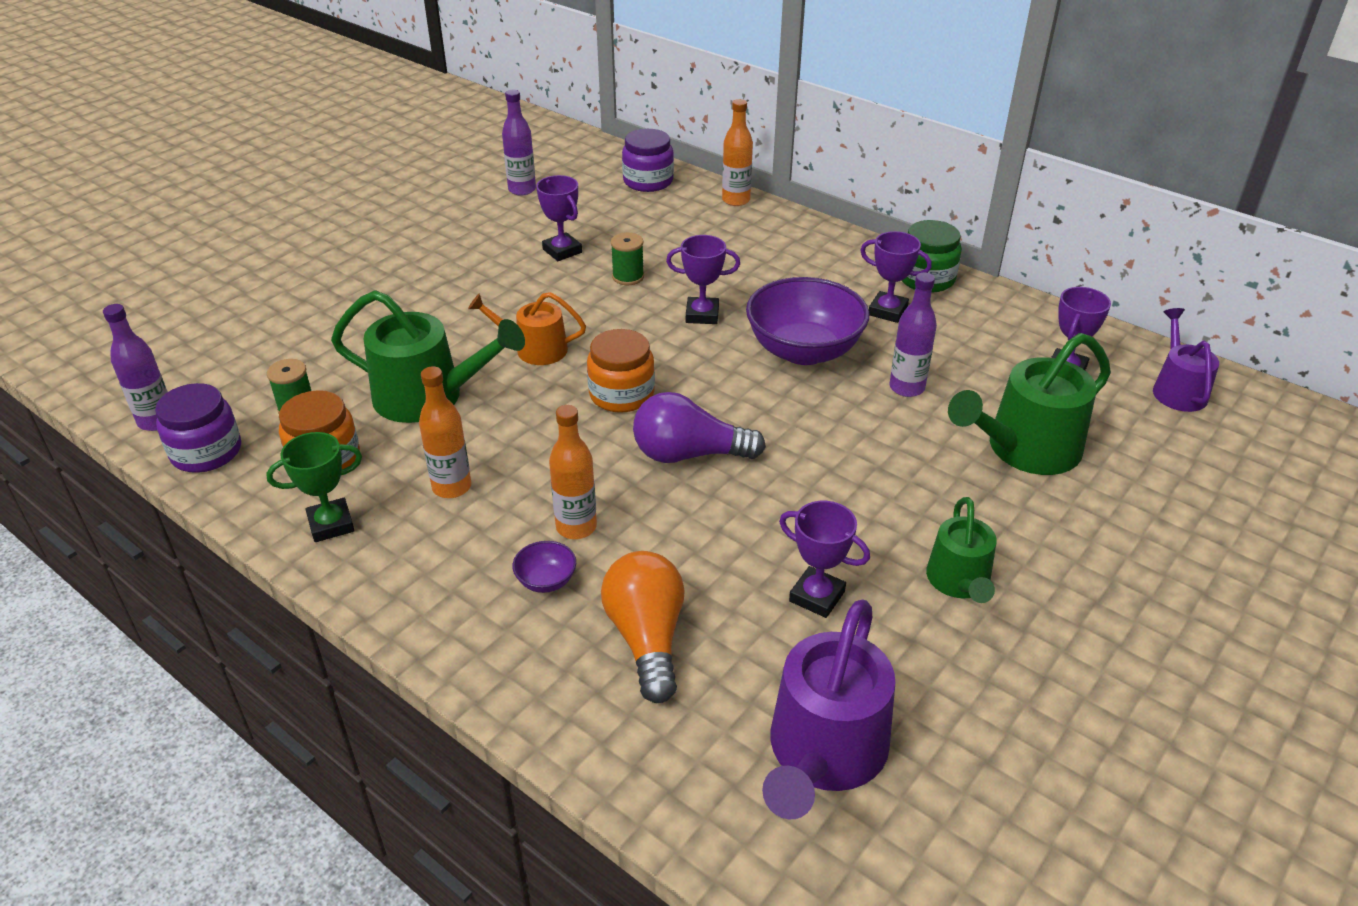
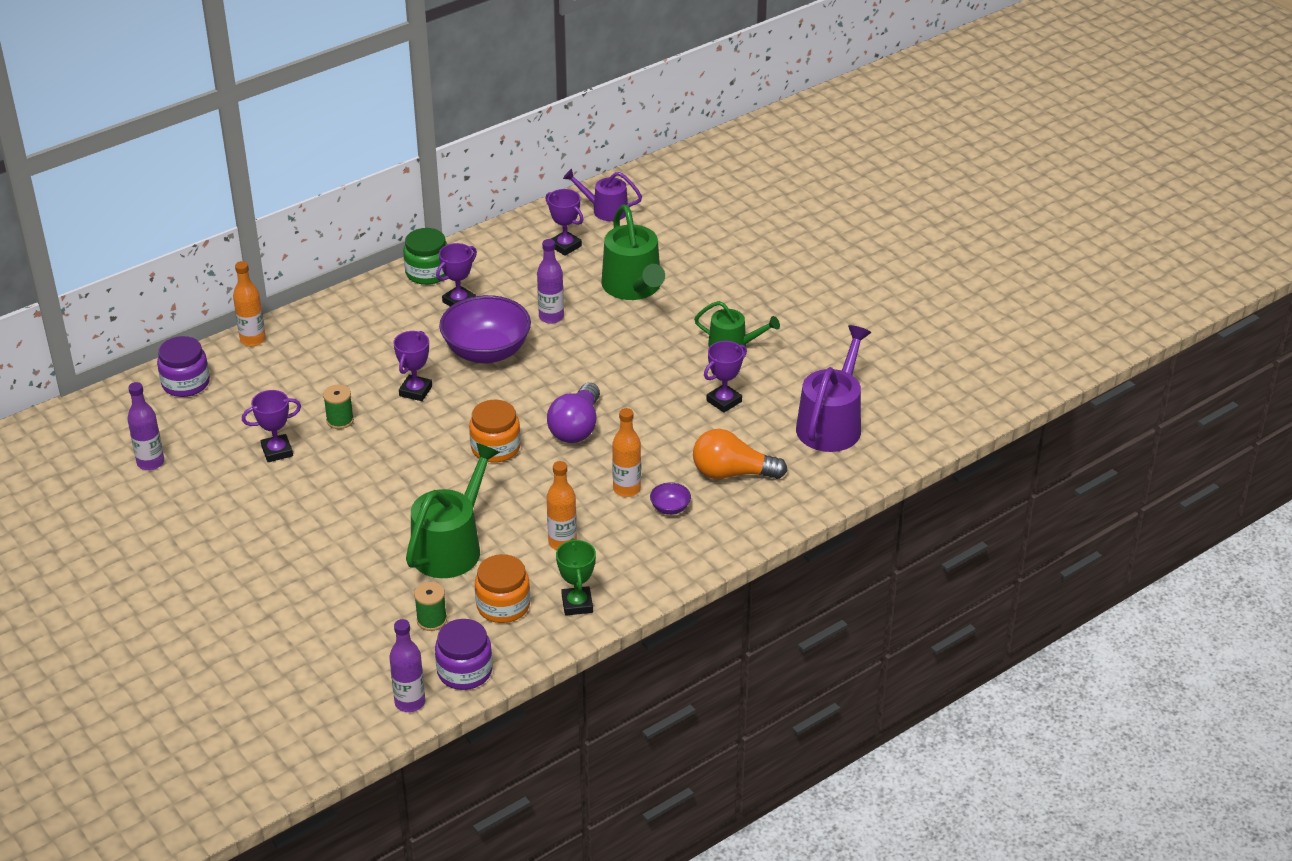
camera: 75 degrees left, 0 degrees up
orange watering can [468,292,586,365] -> none
purple watering can [762,600,895,819] -> purple watering can turned 105 degrees counterclockwise [796,325,871,452]

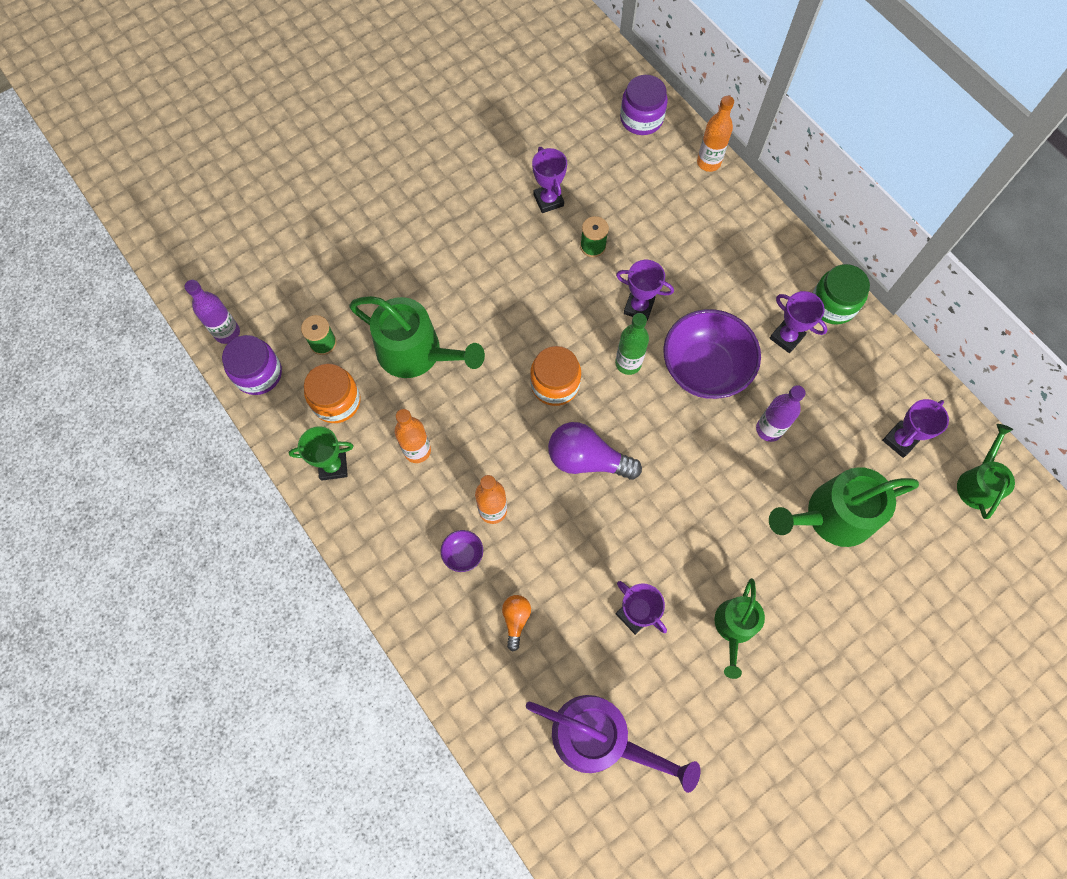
camera: 90 degrees right, 30 degrees up
purple bottle [127,382,164,470] -> none
purple watering can [563,169,642,221] -> green watering can [957,424,1015,519]
orange light bulb [693,429,787,479] -> orange light bulb [502,595,531,651], size x0.53
none -> green bottle [615,313,649,375]

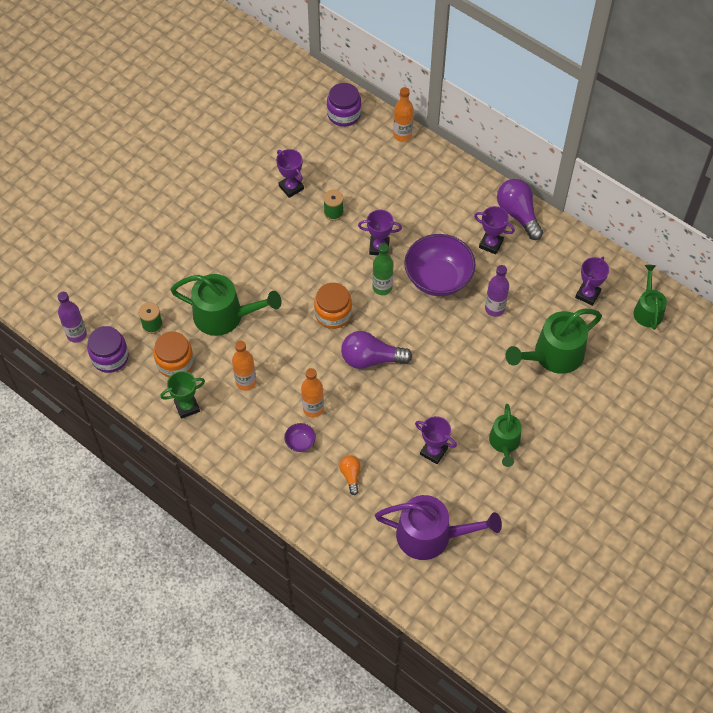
camera: 15 degrees left, 10 degrees down
green jar [812,264,870,325] -> purple light bulb [497,179,543,240]

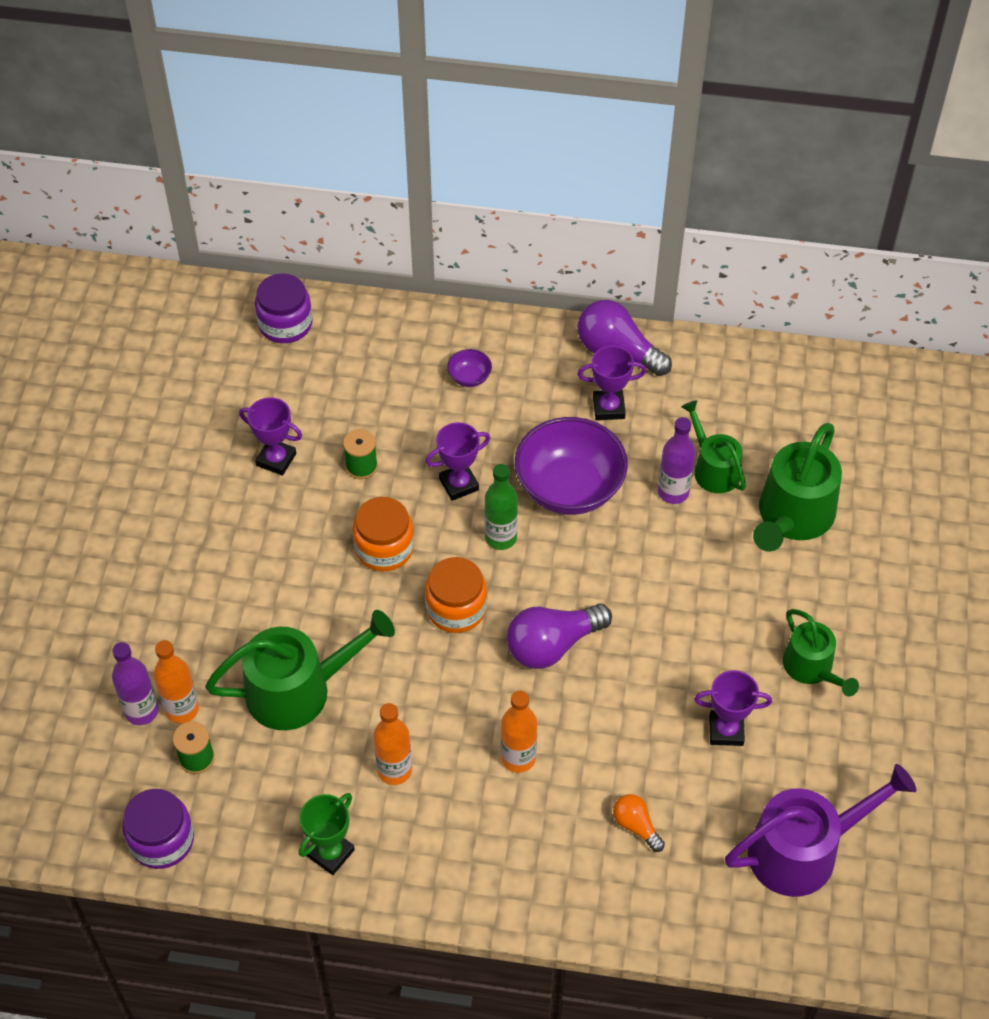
camera: 30 degrees left, 5 degrees down
purple bottle [58,292,87,343] -> purple bottle moved to [112,642,159,725]
orange jar [153,332,194,377] -> orange jar moved to [353,497,414,571]
purple bowl [284,423,316,452] -> purple bowl moved to [447,349,492,387]
orange bottle [393,87,414,142] -> orange bottle moved to [154,640,199,723]
purple trophy [575,257,609,306] -> none
green watering can [634,265,667,330] -> green watering can moved to [681,400,746,493]

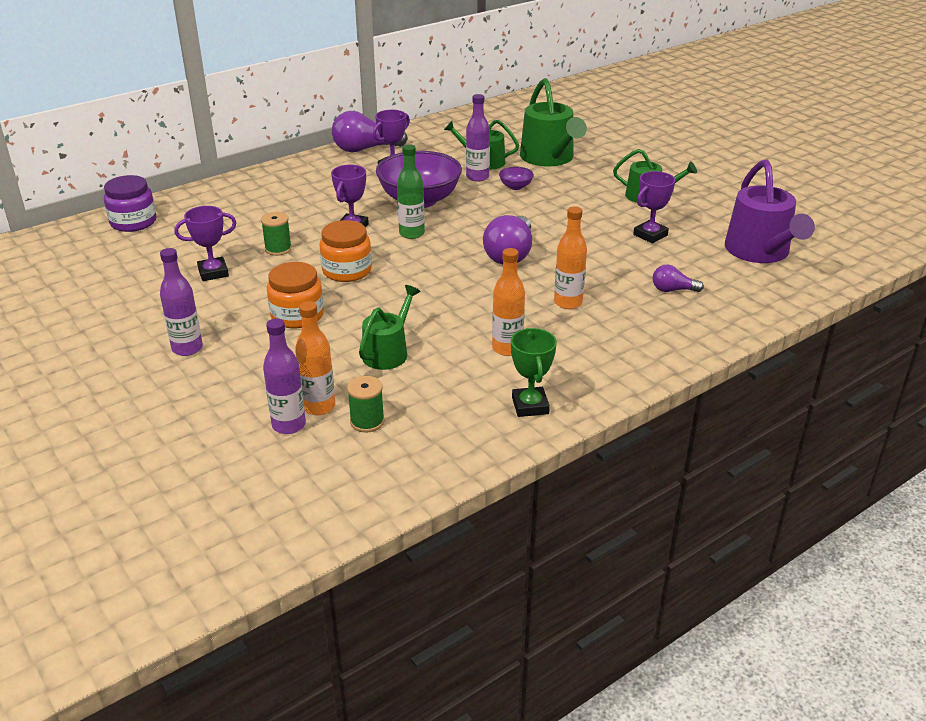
camera: 45 degrees left, 20 degrees down
purple jar [122,789,194,869] -> none
green watering can [205,610,395,730] -> green watering can [359,285,421,370], size x0.61
orange jar [425,557,487,633] -> orange jar moved to [267,262,324,328]
purple bowl [447,349,492,387] -> purple bowl moved to [499,167,534,190]
orange light bulb [613,794,665,852] -> purple light bulb [653,265,704,292]
purple watering can [725,764,916,897] -> purple watering can turned 150 degrees clockwise [725,160,815,263]
none -> purple bottle [160,248,203,356]

